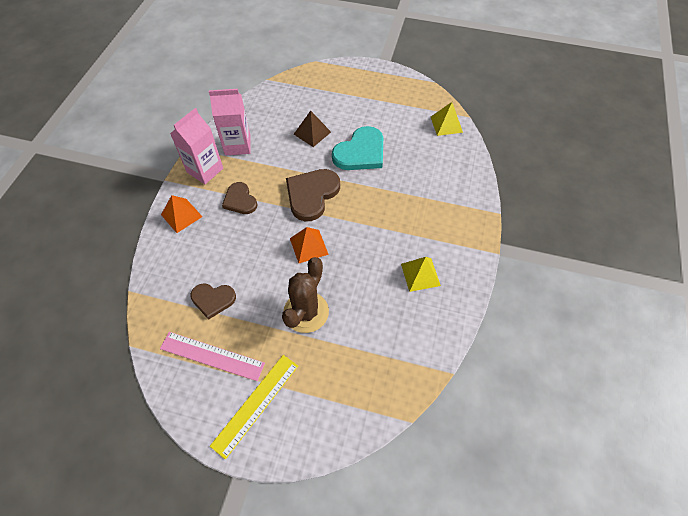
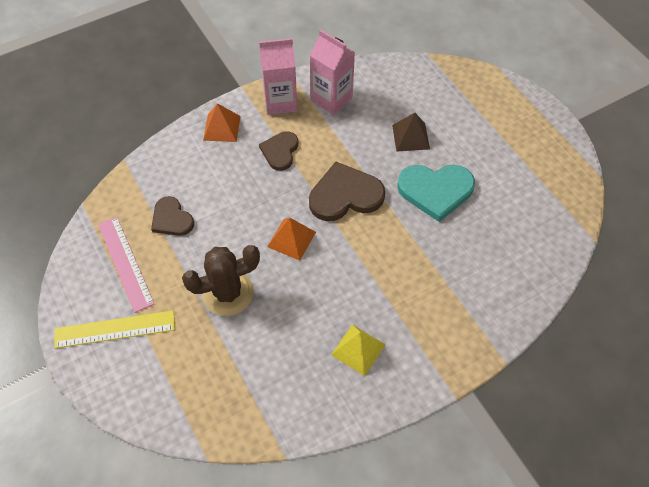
camera: 45 degrees right, 0 degrees up
yellow pyramid [431,102,463,136] -> none

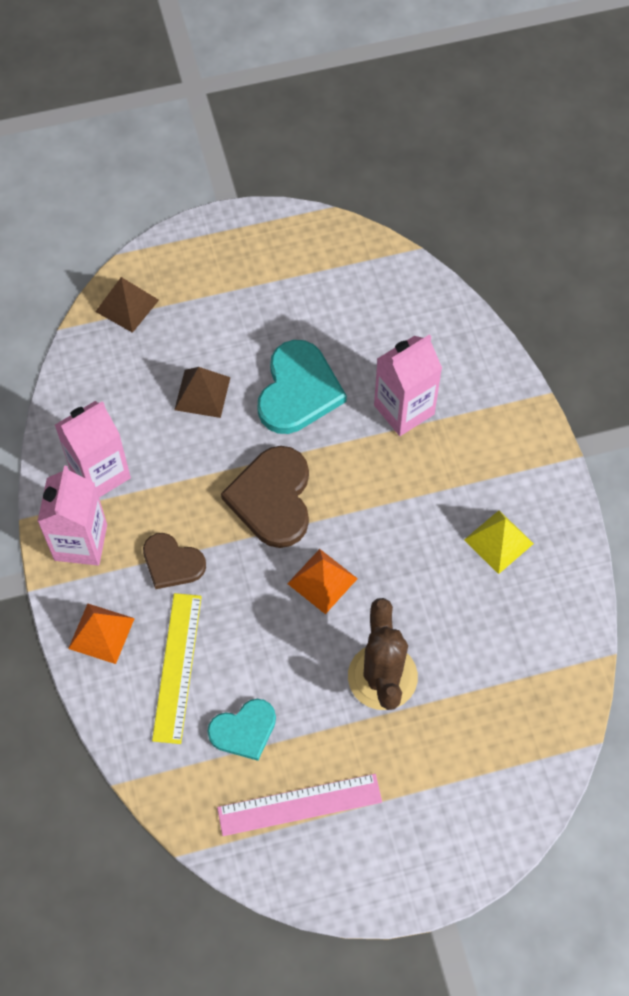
camera: 75 degrees left, 5 degrees up
yellow ruler [54,310,175,348] -> yellow ruler moved to [152,593,202,744]
brown heart [151,196,194,236] -> turquoise heart [207,699,276,761]
none -> brown pyramid [95,277,159,333]
none -> pink carton [374,334,442,436]

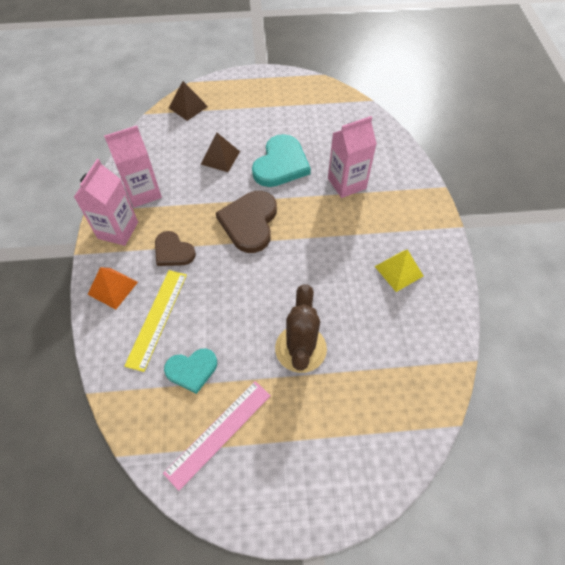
camera: 10 degrees right, 5 degrees down
pink ruler [217,774,382,836] -> pink ruler turned 45 degrees counterclockwise [163,381,271,491]
orange pyramid [287,549,358,614] -> none

